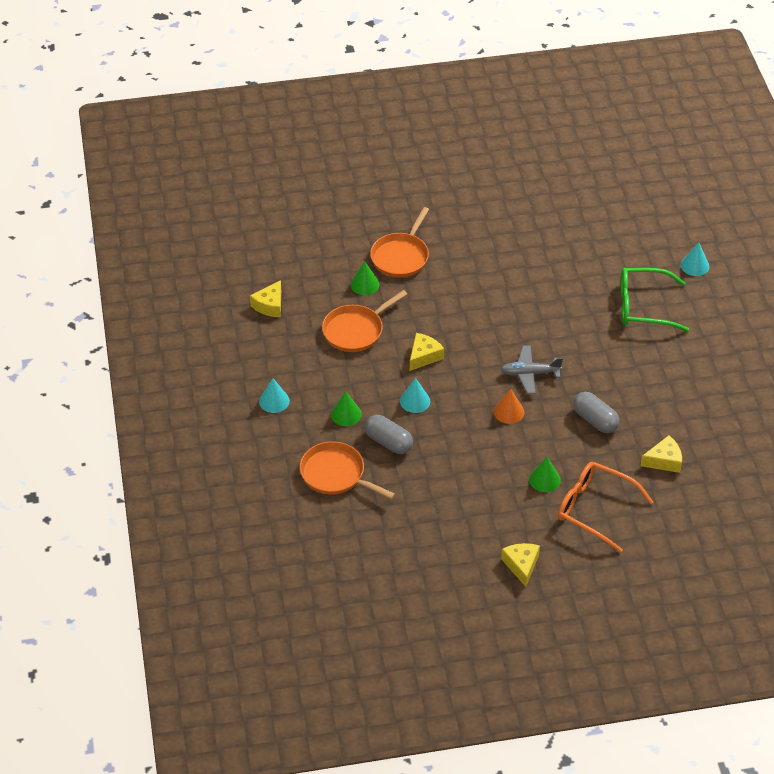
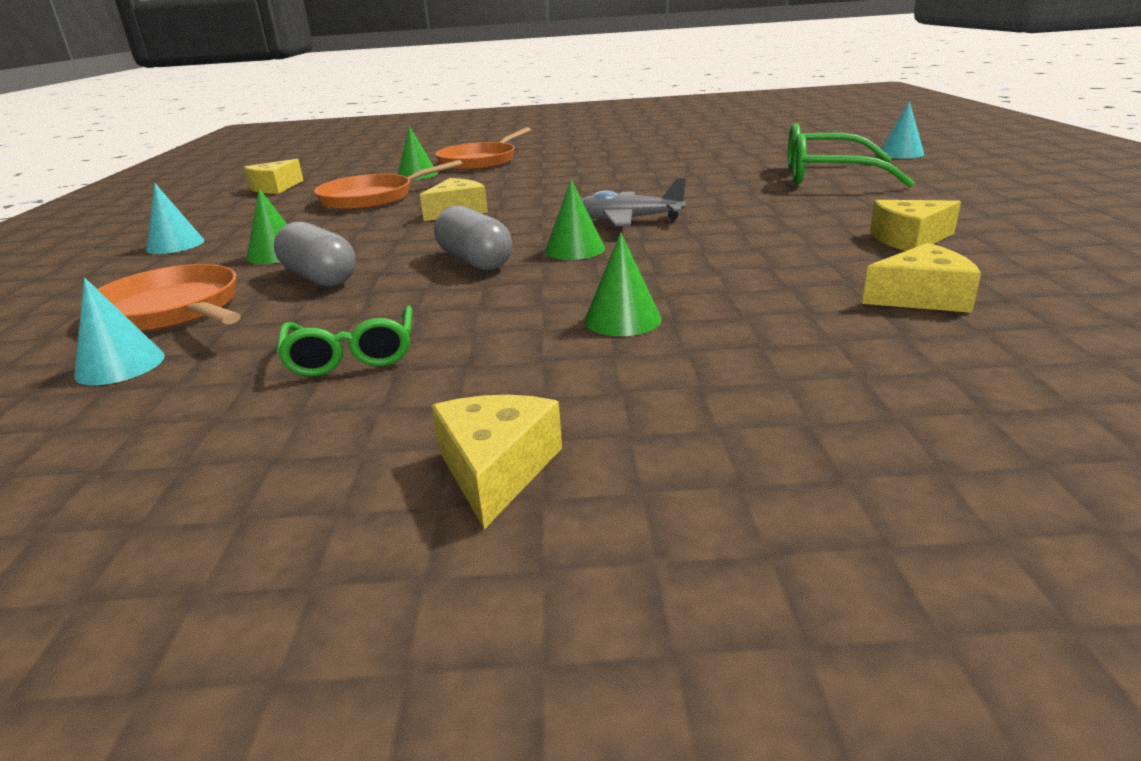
camera: 10 degrees right, 20 degrees down
turquoise cone [400,378,430,413] -> turquoise cone moved to [74,278,165,385]
orange cone [494,389,524,424] -> green cone [545,179,605,260]
orange glasses [558,462,653,553] -> none
grey capsule [573,392,620,433] -> grey capsule moved to [434,206,512,271]
none -> green glasses [276,306,412,376]
none -> yellow cheese [870,200,961,251]

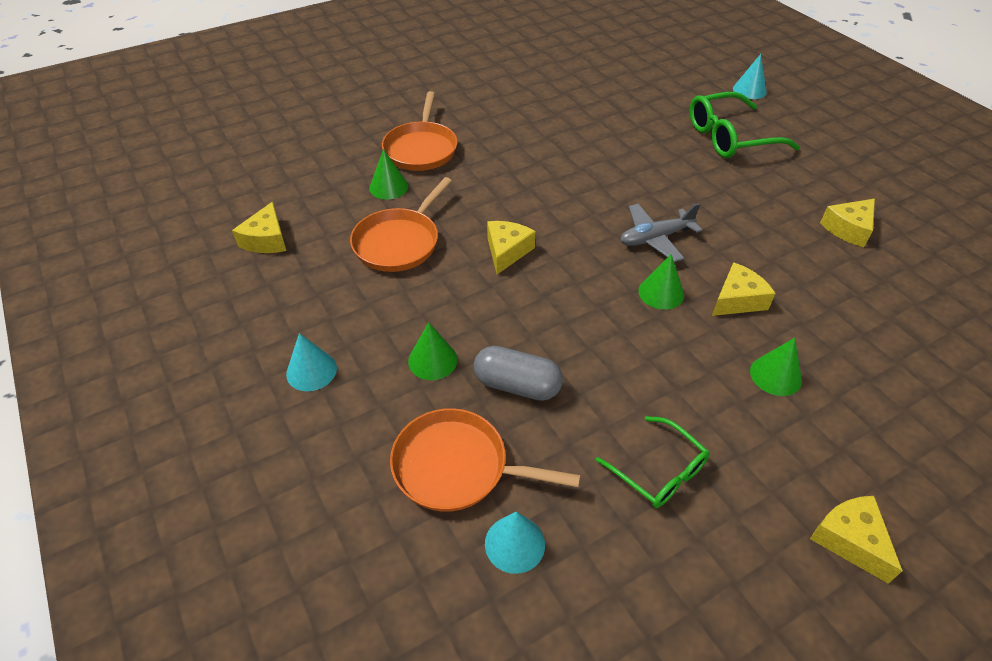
camera: 30 degrees left, 20 degrees up
grey capsule [434,206,512,271] -> none
yellow cheese [862,243,981,313] -> yellow cheese moved to [712,262,776,316]

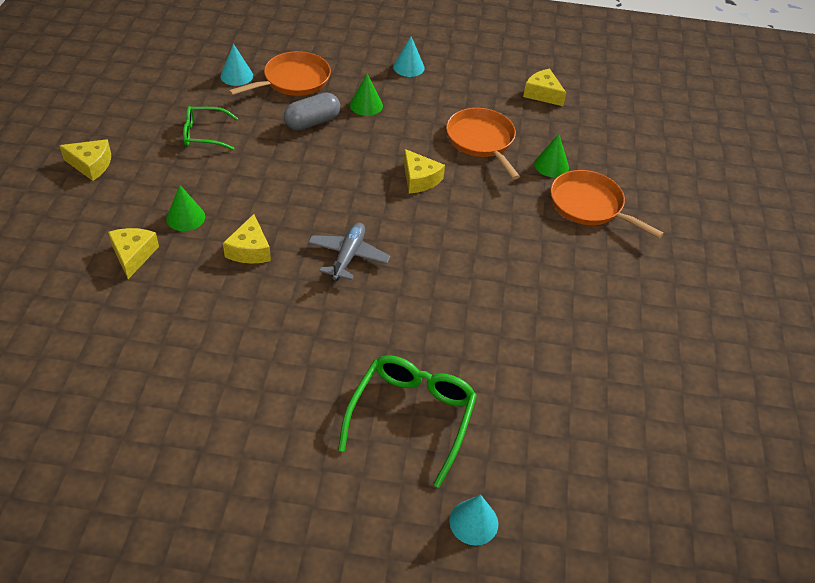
camera: 125 degrees right, 0 degrees up
green cone [638,254,684,310] -> none
yellow cheese [820,199,875,247] -> yellow cheese moved to [108,228,159,279]

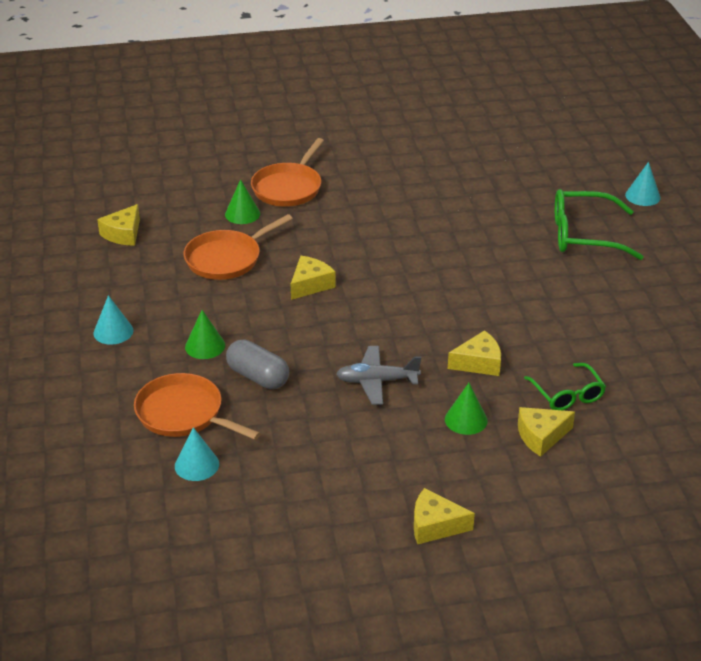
camera: 105 degrees left, 10 degrees down
yellow cheese [59,139,111,181] -> yellow cheese turned 75 degrees counterclockwise [414,488,475,544]
green glasses [183,106,238,150] -> green glasses moved to [524,363,606,410]
grey plane [308,222,390,281] -> grey plane moved to [336,346,421,405]

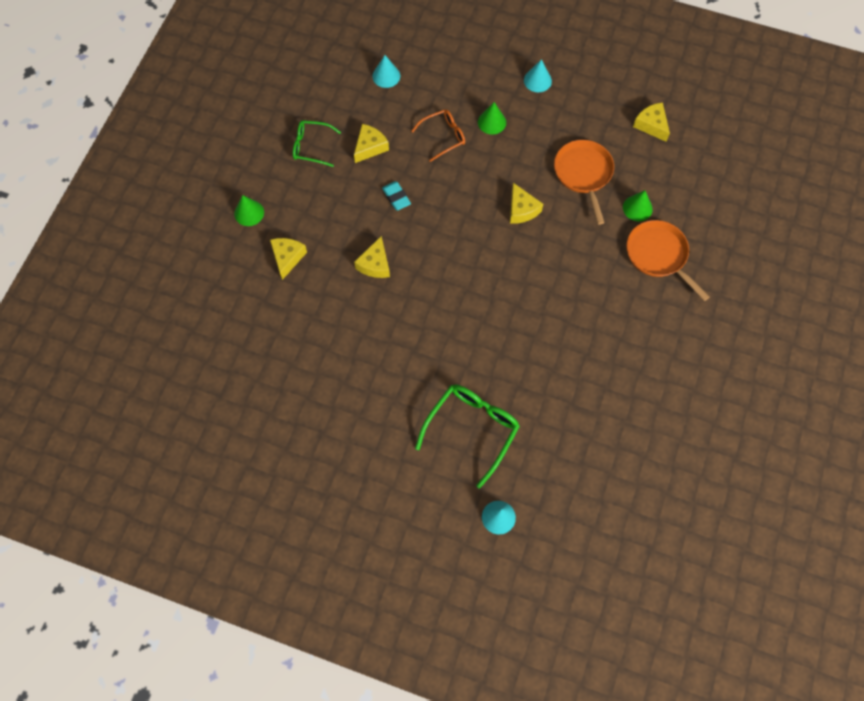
camera: 120 degrees right, 30 degrees up
orange pan [134,373,261,440] -> none
grey capsule [226,339,289,389] -> orange glasses [411,109,465,162]
grey plane [336,346,421,405] -> turquoise eraser [382,181,411,210]
yellow cheese [414,488,475,544] -> yellow cheese moved to [354,124,389,163]
green cone [445,383,488,435] -> green cone moved to [234,195,264,226]
green glasses [524,363,606,410] -> green glasses moved to [293,120,341,167]

